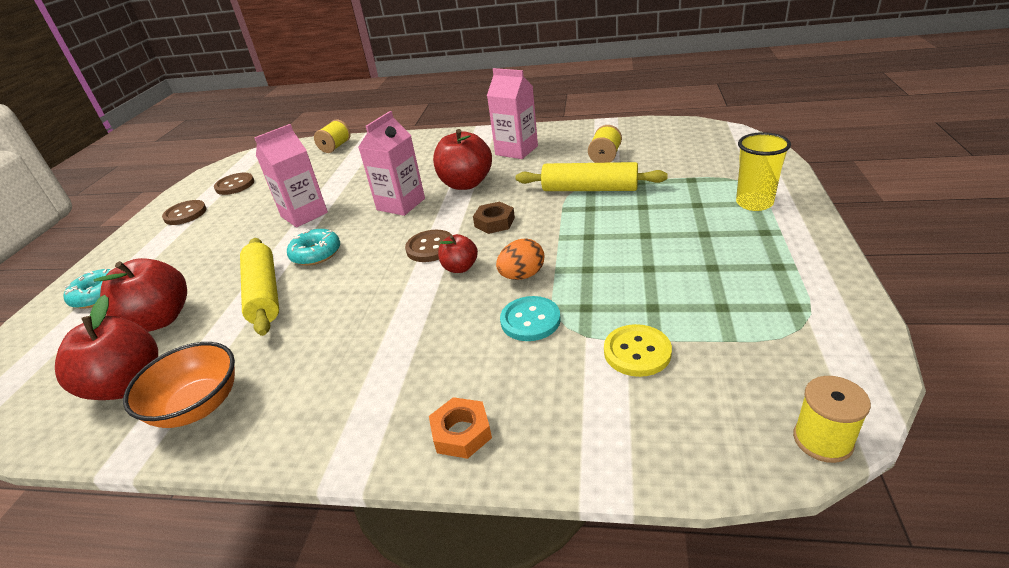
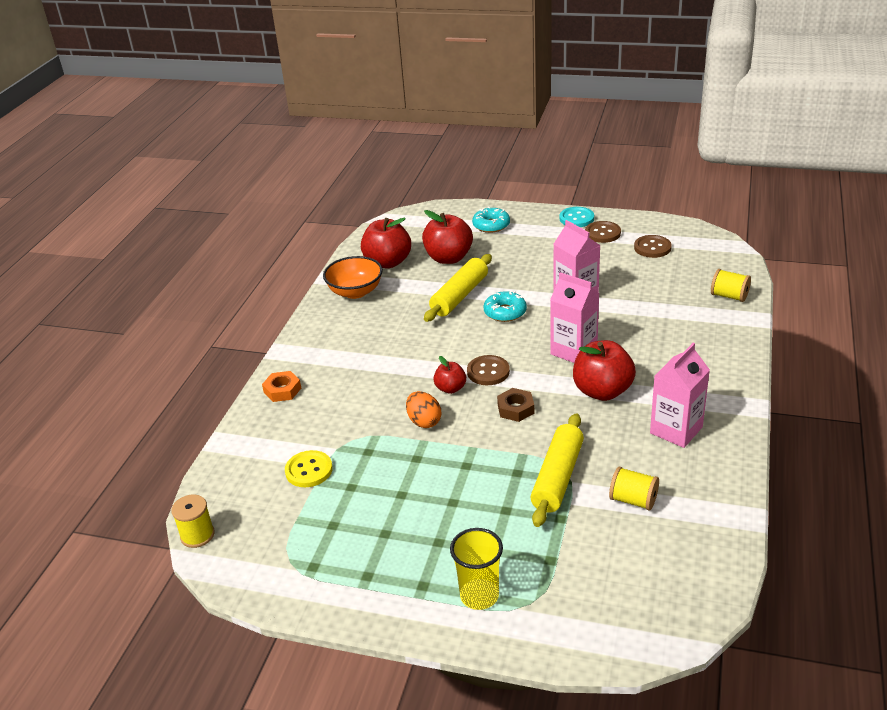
camera: 95 degrees right, 0 degrees up
yellow rolling pin [240,238,279,336] -> yellow rolling pin turned 45 degrees counterclockwise [424,254,492,322]
turquoise button [500,296,561,341] -> turquoise button moved to [559,207,594,227]

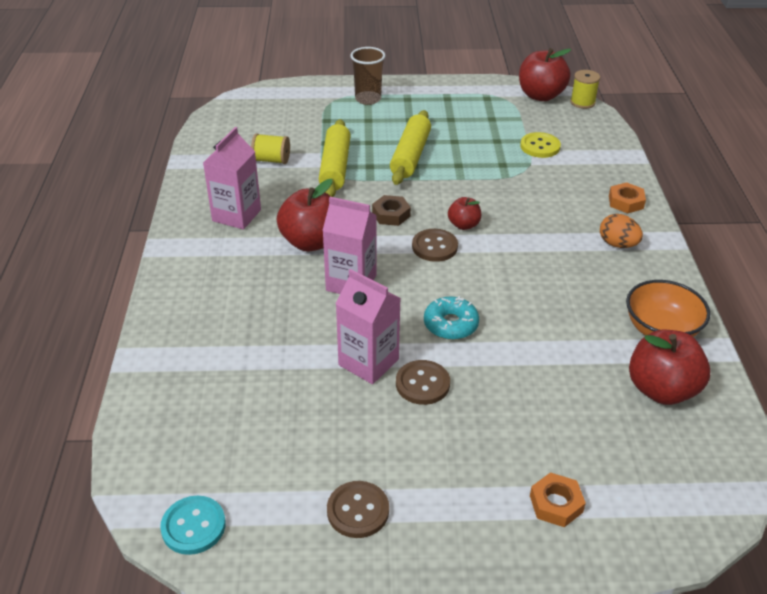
camera: 160 degrees right, 5 degrees up
orange egg [406,391,441,428] -> orange egg moved to [600,214,643,248]
red apple [422,210,473,264] -> red apple moved to [519,48,571,101]
yellow rolling pin [424,254,492,322] -> yellow rolling pin moved to [390,110,431,185]
yellow cup [450,528,503,610] -> brown cup [350,47,386,105]
turquoise donut [472,206,510,233] -> orange nut [530,472,586,527]
turquoise button [559,207,594,227] -> turquoise button moved to [160,496,226,555]
brown button [634,235,672,258] -> brown button moved to [396,360,450,405]
yellow spool [711,269,751,302] -> none

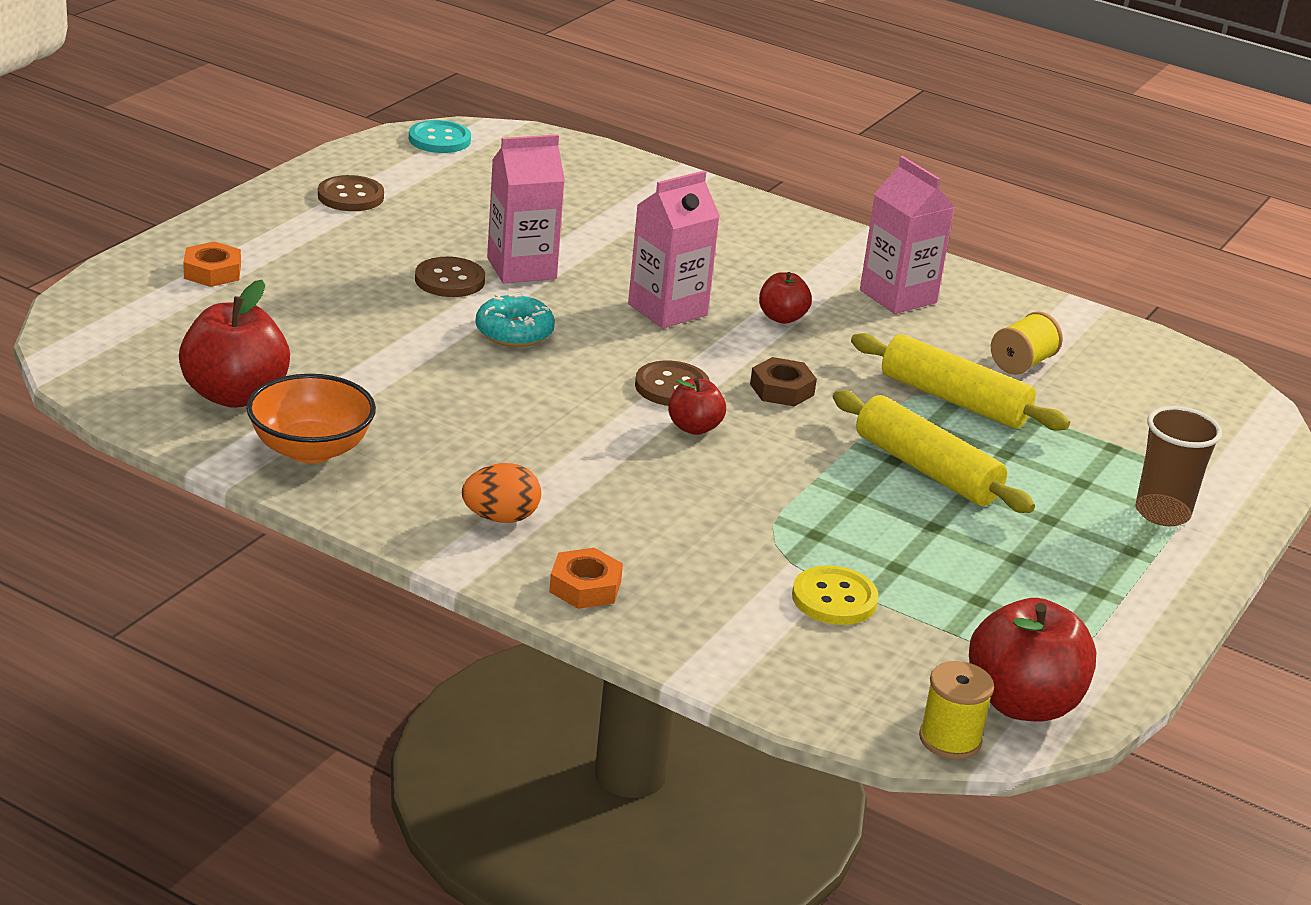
camera: 120 degrees right, 10 degrees down
red apple [277,179,333,252] -> red apple [759,272,812,324], size x0.54

